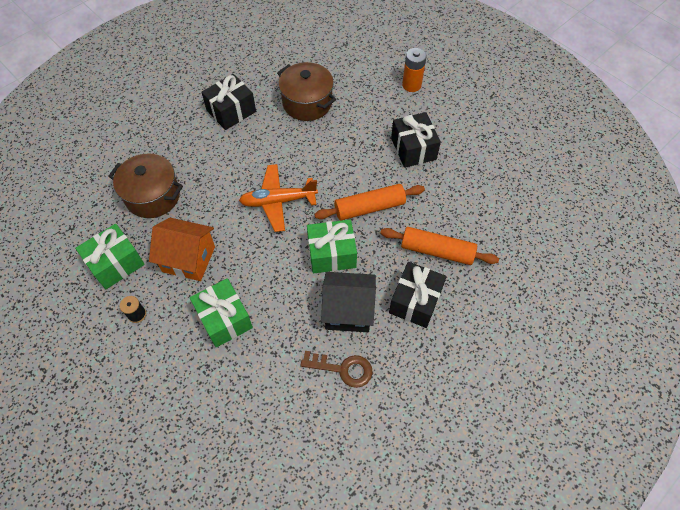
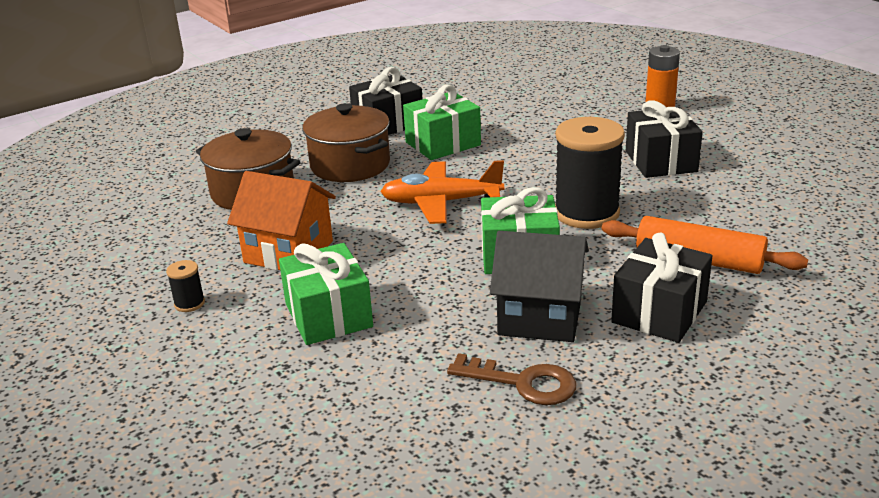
camera: 10 degrees right, 30 degrees down
green gift [75,224,145,289] -> green gift moved to [403,85,481,160]
brown pot [277,62,336,121] -> brown pot moved to [302,103,390,182]
orange rolling pin [314,184,425,220] -> black spool [555,117,625,229]

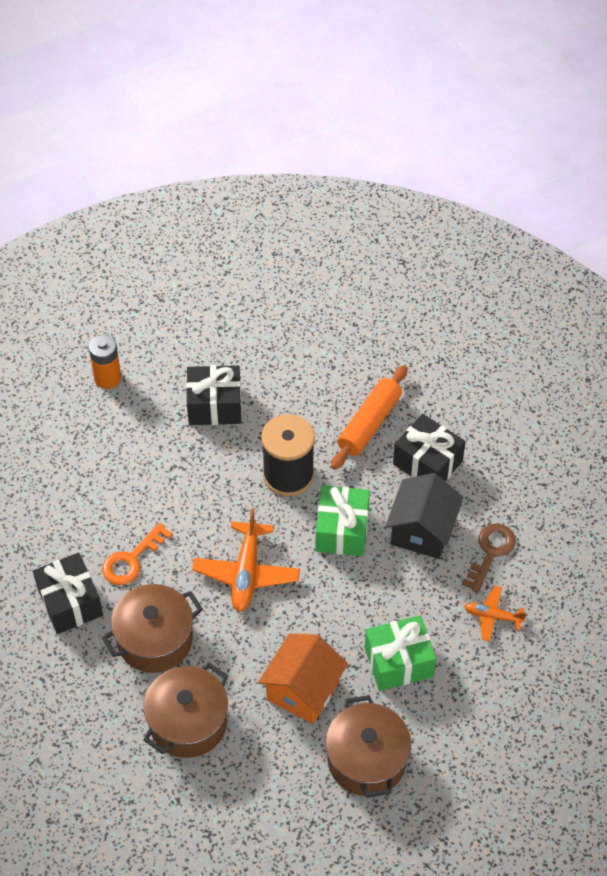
camera: 85 degrees left, 25 degrees up
black spool [166,260,205,312] -> brown pot [325,695,411,798]
green gift [403,85,481,160] -> orange key [102,523,172,585]
none -> orange plane [464,586,526,642]

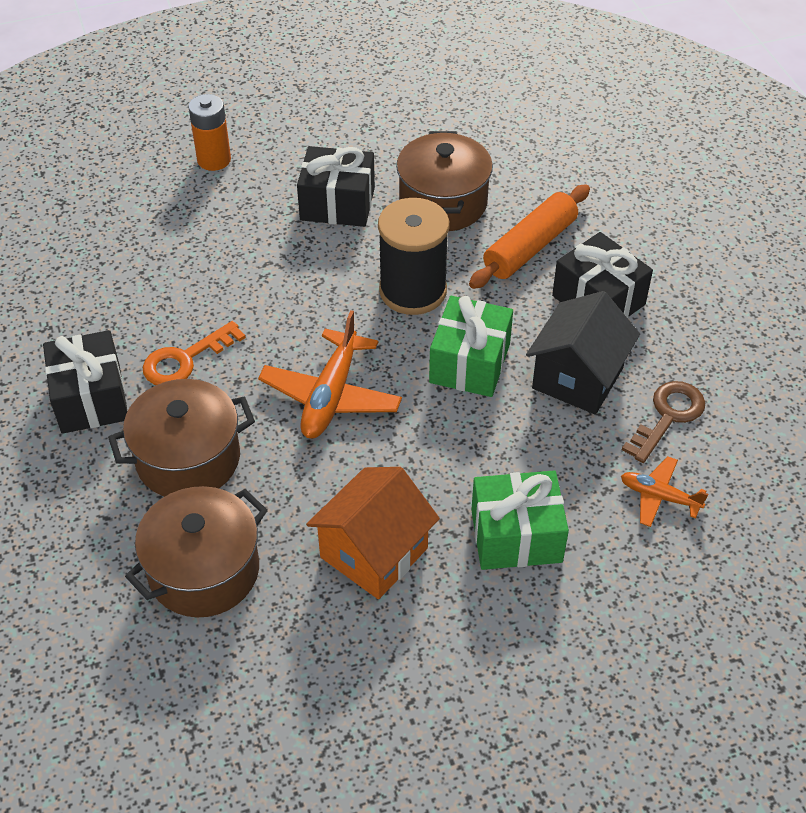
camera: 10 degrees right, 5 degrees down
brown pot [325,695,411,798] -> brown pot moved to [396,131,493,231]

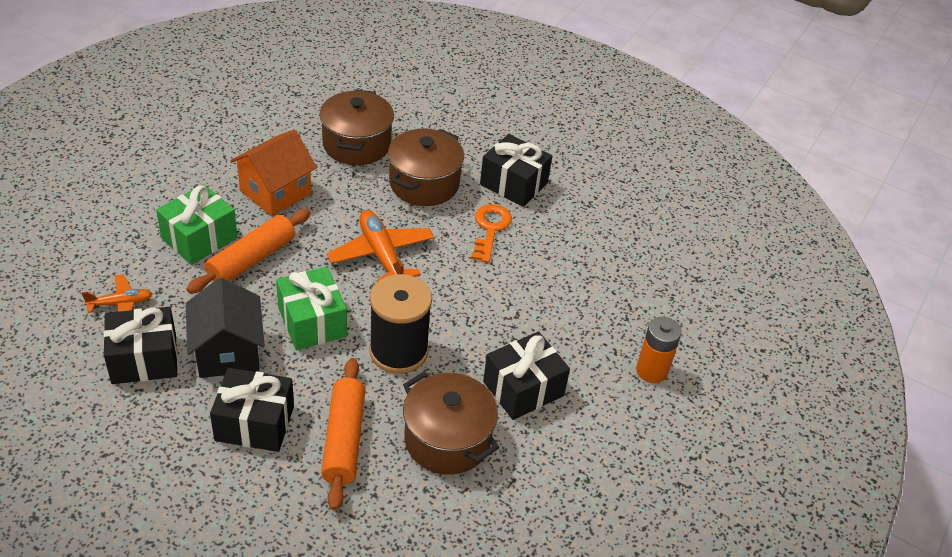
camera: 135 degrees right, 5 degrees down
orange house [306,467,440,599] -> orange house turned 45 degrees clockwise [230,129,317,216]
brown key [622,381,705,463] -> black gift [103,307,178,384]
none -> orange rolling pin [186,209,310,294]

